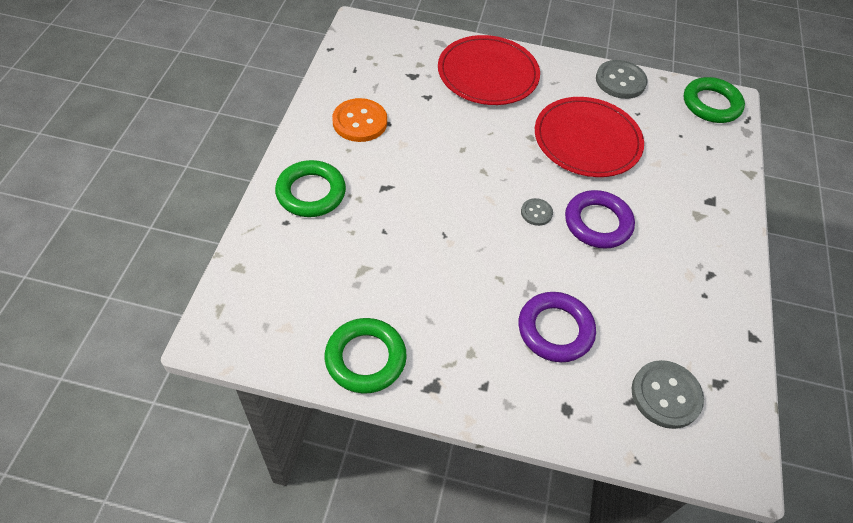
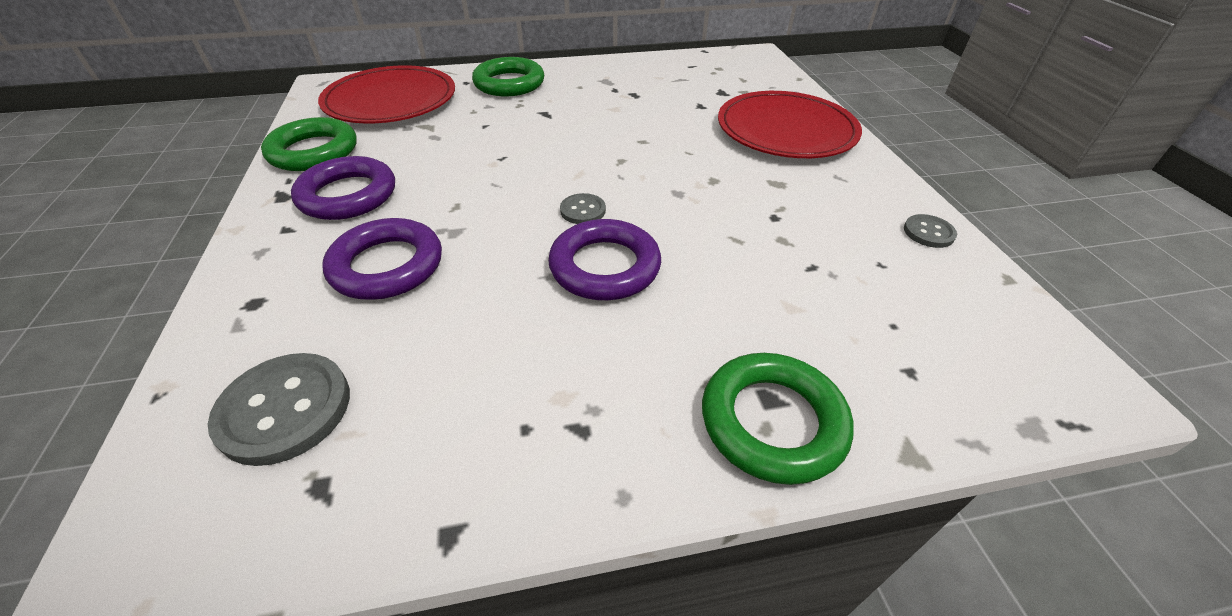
camera: 70 degrees right, 10 degrees down
orange button [332,98,387,142] -> none
red plate [535,97,644,177] -> red plate moved to [318,65,455,124]
grey button [596,60,648,99] -> grey button [904,214,957,248], size x0.54
green ring [684,77,745,123] -> green ring moved to [702,353,853,485]
none -> purple ring [291,156,395,220]

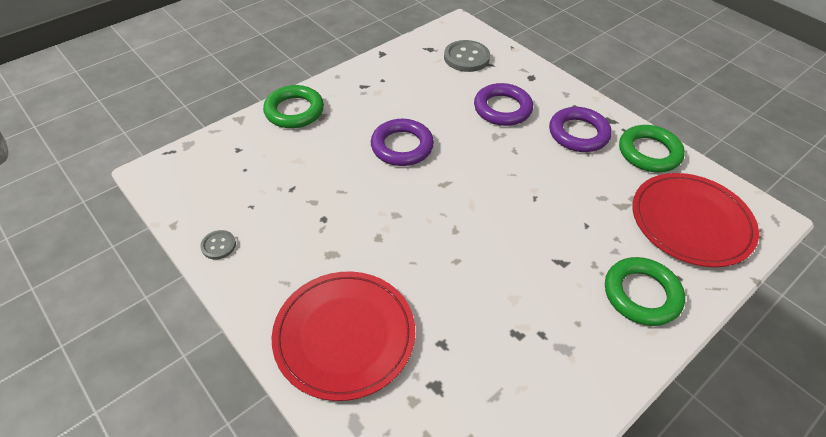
camera: 150 degrees right, 5 degrees up
grey button [560,193,606,224] -> none

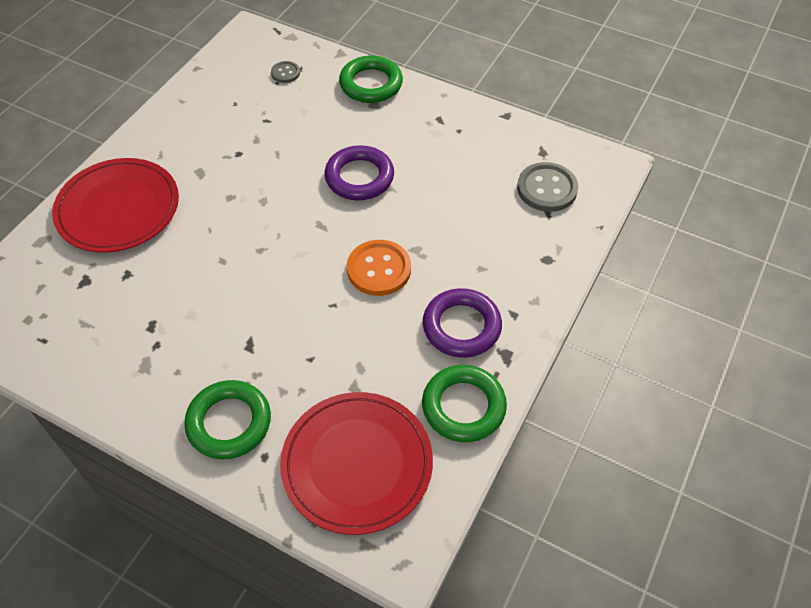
camera: 70 degrees right, 5 degrees up
grey button [200,230,236,260] -> grey button moved to [271,61,300,83]
purple ring [474,83,533,126] -> none
none -> orange button [347,240,411,296]

